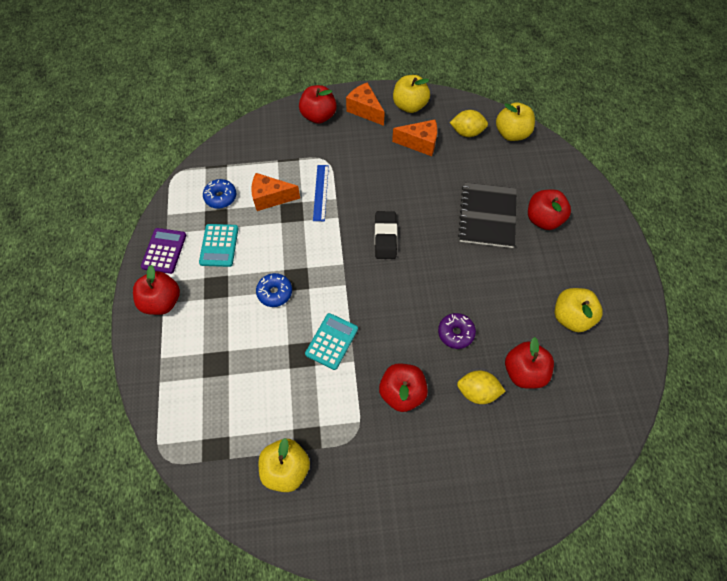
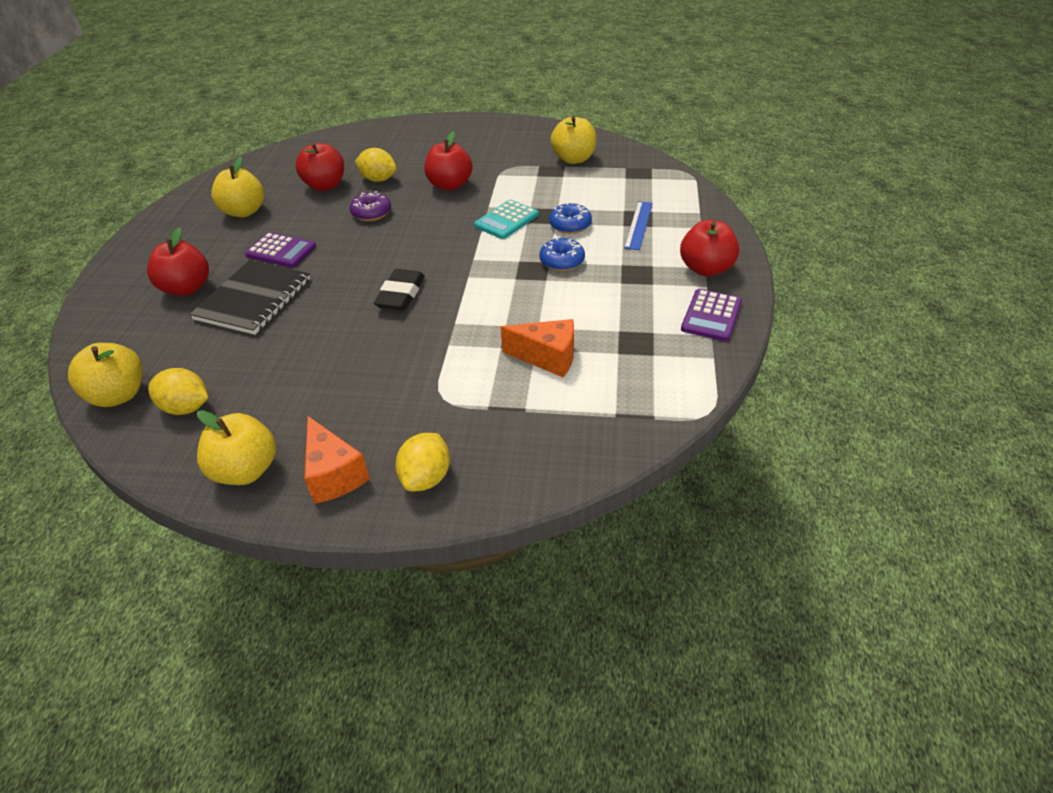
camera: 165 degrees left, 20 degrees down
turquoise calculator [199,224,238,267] -> none
blue donut [203,179,236,209] -> blue donut moved to [549,203,592,234]
red apple [299,85,337,124] -> yellow lemon [395,433,450,492]
blue ruler [313,165,329,221] -> blue ruler moved to [624,201,653,250]
orange cheese [392,119,437,156] -> none
none -> purple calculator [245,232,316,267]

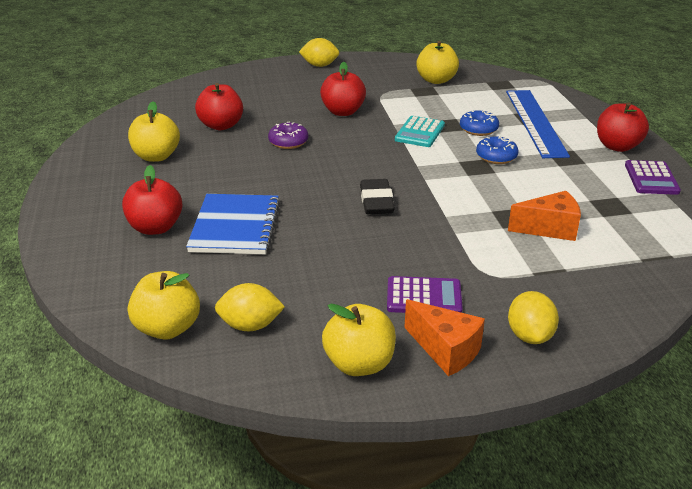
camera: 20 degrees left, 10 degrees down
black notebook [190,260,310,335] -> blue notebook [186,194,280,254]
purple calculator [245,232,316,267] -> purple calculator moved to [387,276,463,313]
yellow lemon [355,148,397,182] -> yellow lemon moved to [299,38,339,67]
blue ruler [624,201,653,250] -> blue ruler [506,90,570,158], size x1.89

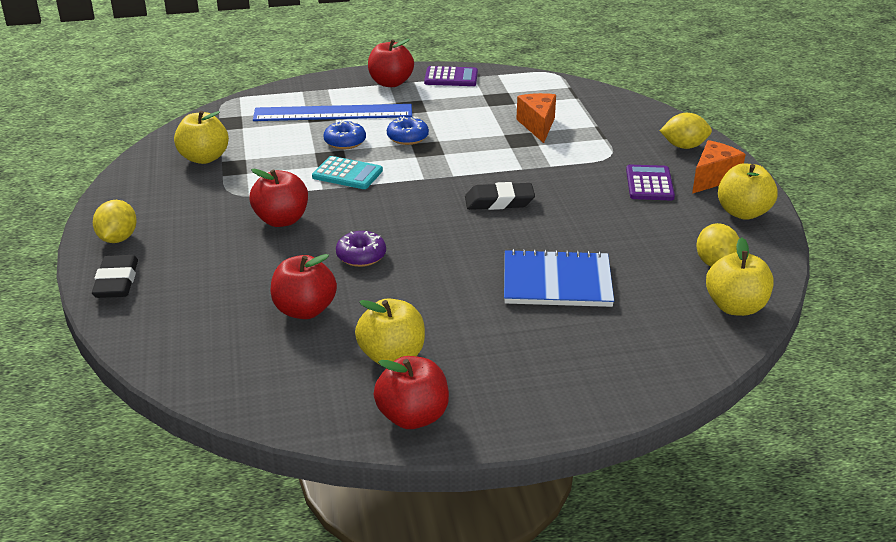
camera: 90 degrees left, 0 degrees up
red apple [122,165,182,235] -> red apple moved to [374,356,449,429]
none -> black eraser [92,255,138,298]

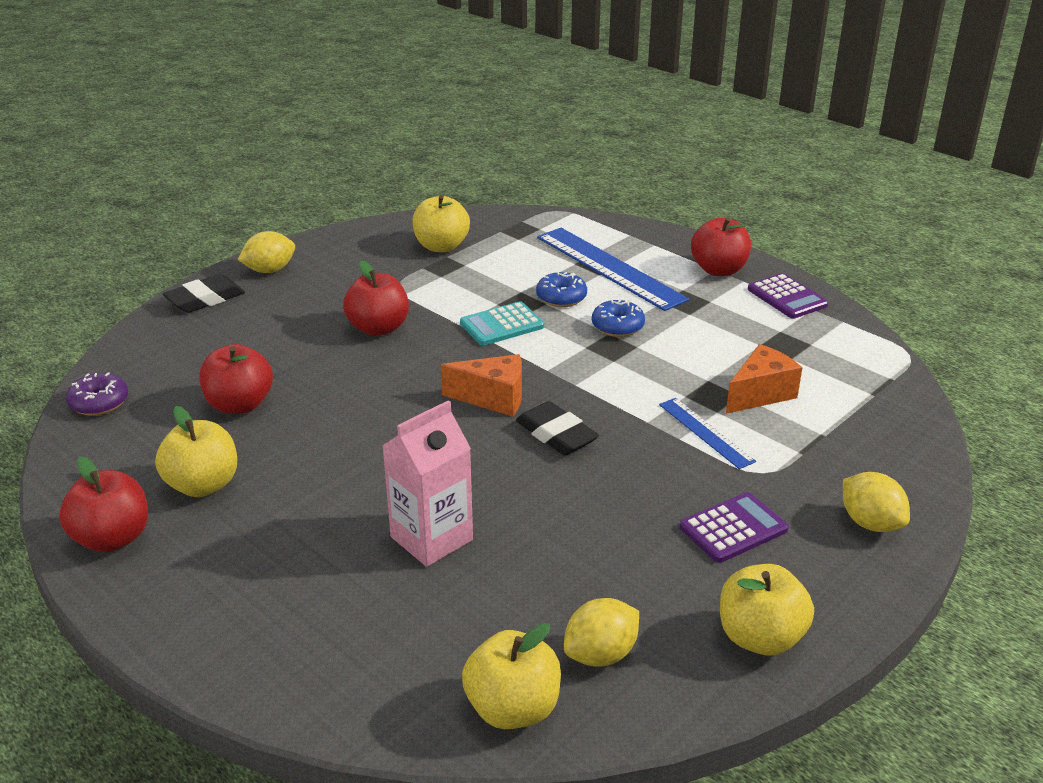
camera: 55 degrees right, 0 degrees up
turquoise calculator [312,156,383,189] -> turquoise calculator turned 75 degrees clockwise [460,301,544,346]
purple donut [336,231,386,267] -> purple donut moved to [66,372,128,416]
blue notebook [504,249,614,307] -> pink carton [382,400,473,567]
orange cheese [692,140,746,194] -> orange cheese moved to [441,354,522,417]
none -> blue ruler [659,398,756,469]

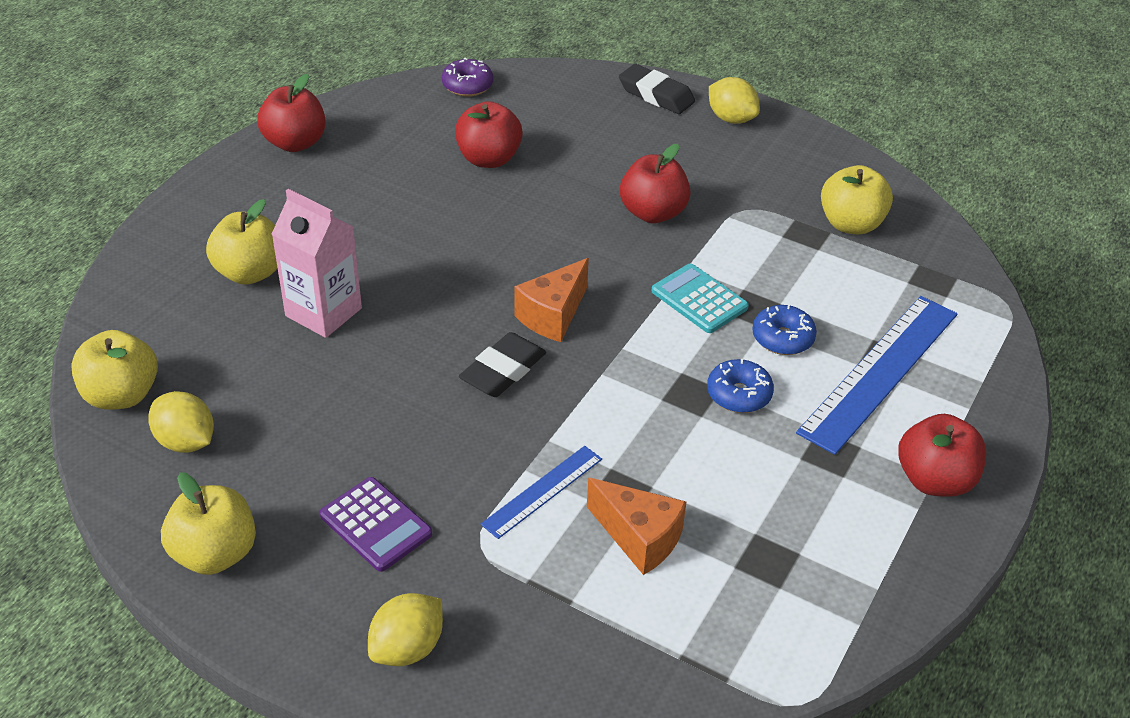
camera: 75 degrees right, 10 degrees up
yellow apple [155,406,237,497] -> yellow apple moved to [206,199,277,285]
orange cheese [441,354,522,417] -> orange cheese turned 45 degrees clockwise [514,258,589,342]
purple calculator [748,273,829,319] -> none

